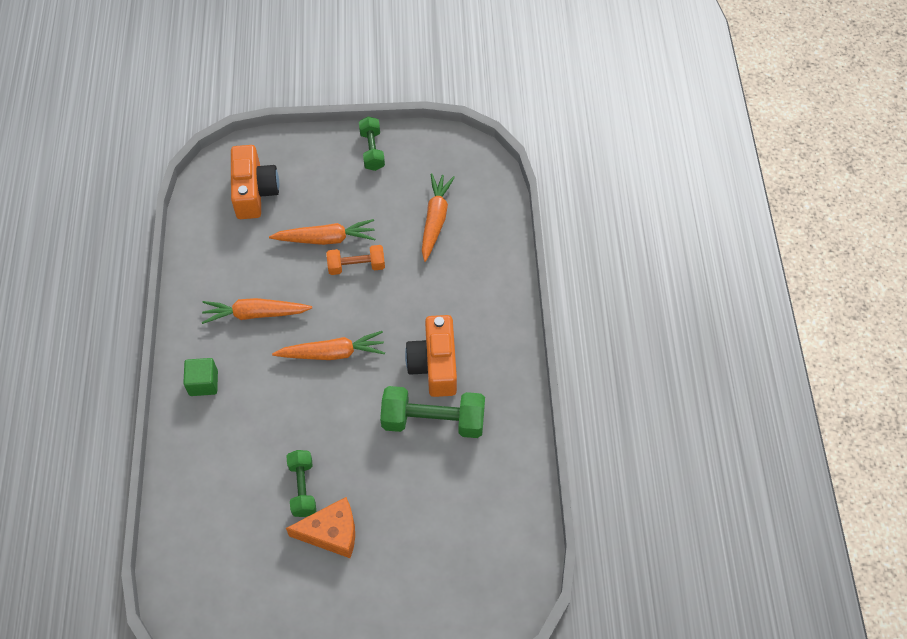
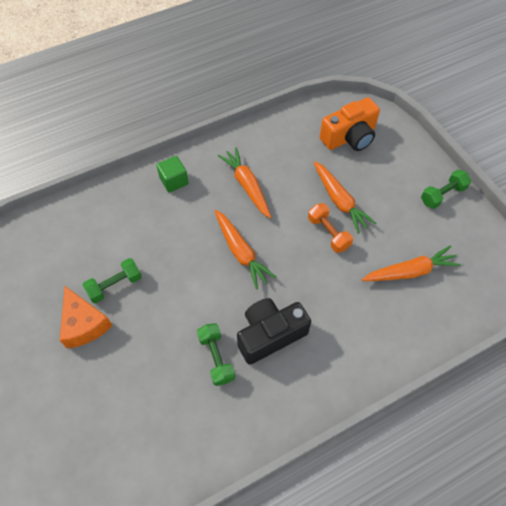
camera: 65 degrees right, 0 degrees up
green dumbbell [380,386,485,438] -> green dumbbell [197,323,235,386], size x0.61
orange camera [405,315,457,397] -> black camera [237,298,311,365]

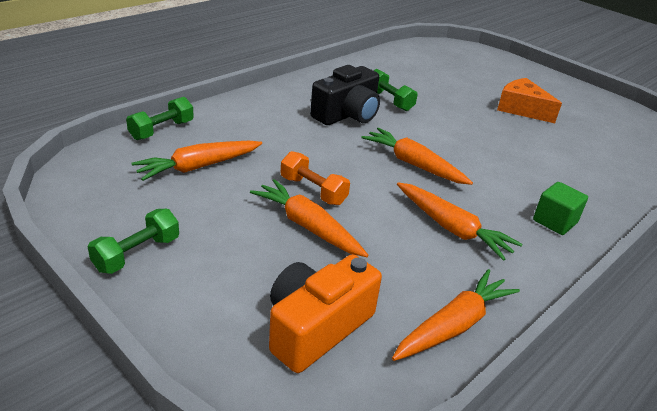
camera: 160 degrees right, 25 degrees down
green dumbbell [83,258,142,303] -> green dumbbell moved to [126,97,194,140]
none -> orange carrot [392,269,520,361]

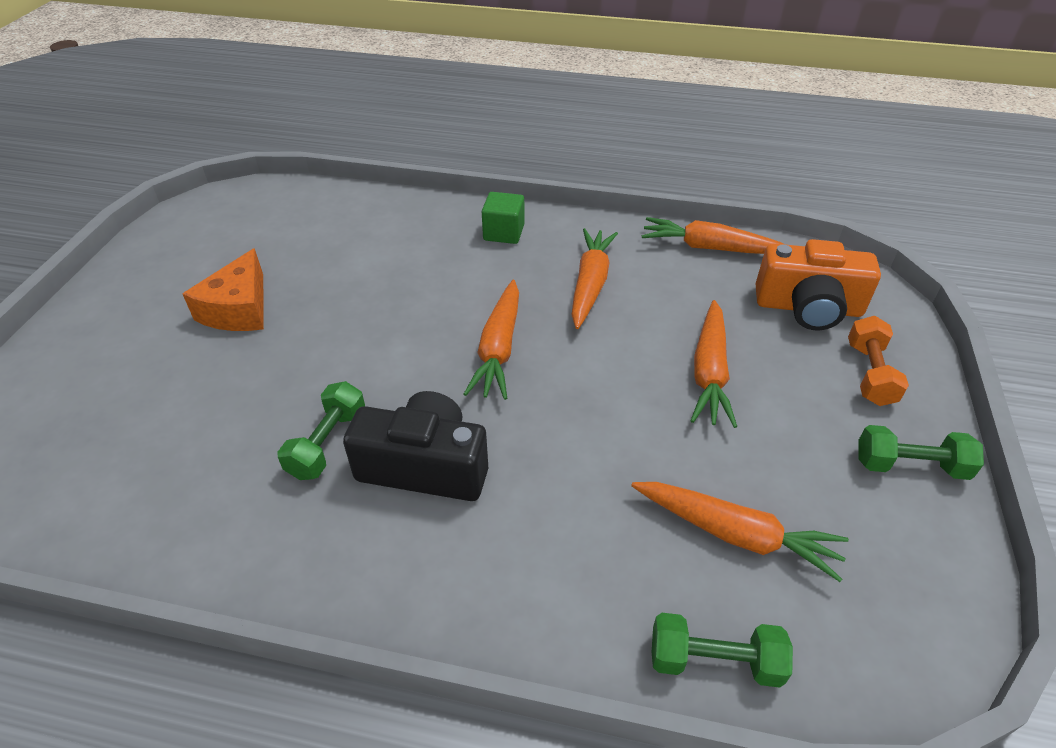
camera: 120 degrees left, 10 degrees up
orange dumbbell [281,151,350,205] -> orange dumbbell moved to [848,316,909,406]

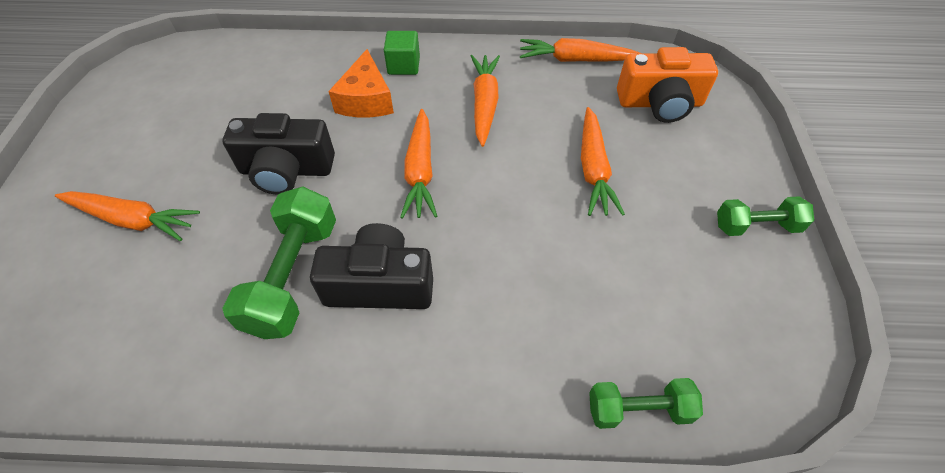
camera: 10 degrees left, 10 degrees up
orange cheese [183,248,264,331] -> orange cheese moved to [328,49,394,117]
green dumbbell [277,381,365,480] -> green dumbbell [222,186,336,339], size x1.65
orange carrot [631,482,849,582] -> orange carrot moved to [55,191,200,241]
orange dumbbell [848,316,909,406] -> none
none -> black camera [223,113,335,195]

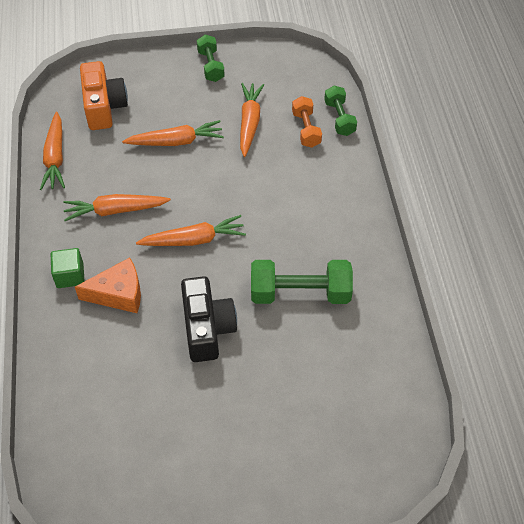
camera: 100 degrees left, 0 degrees up
orange carrot [55,191,200,241] -> orange carrot moved to [240,83,264,157]
black camera [310,223,433,309] -> none
none -> orange dumbbell [292,96,322,148]

